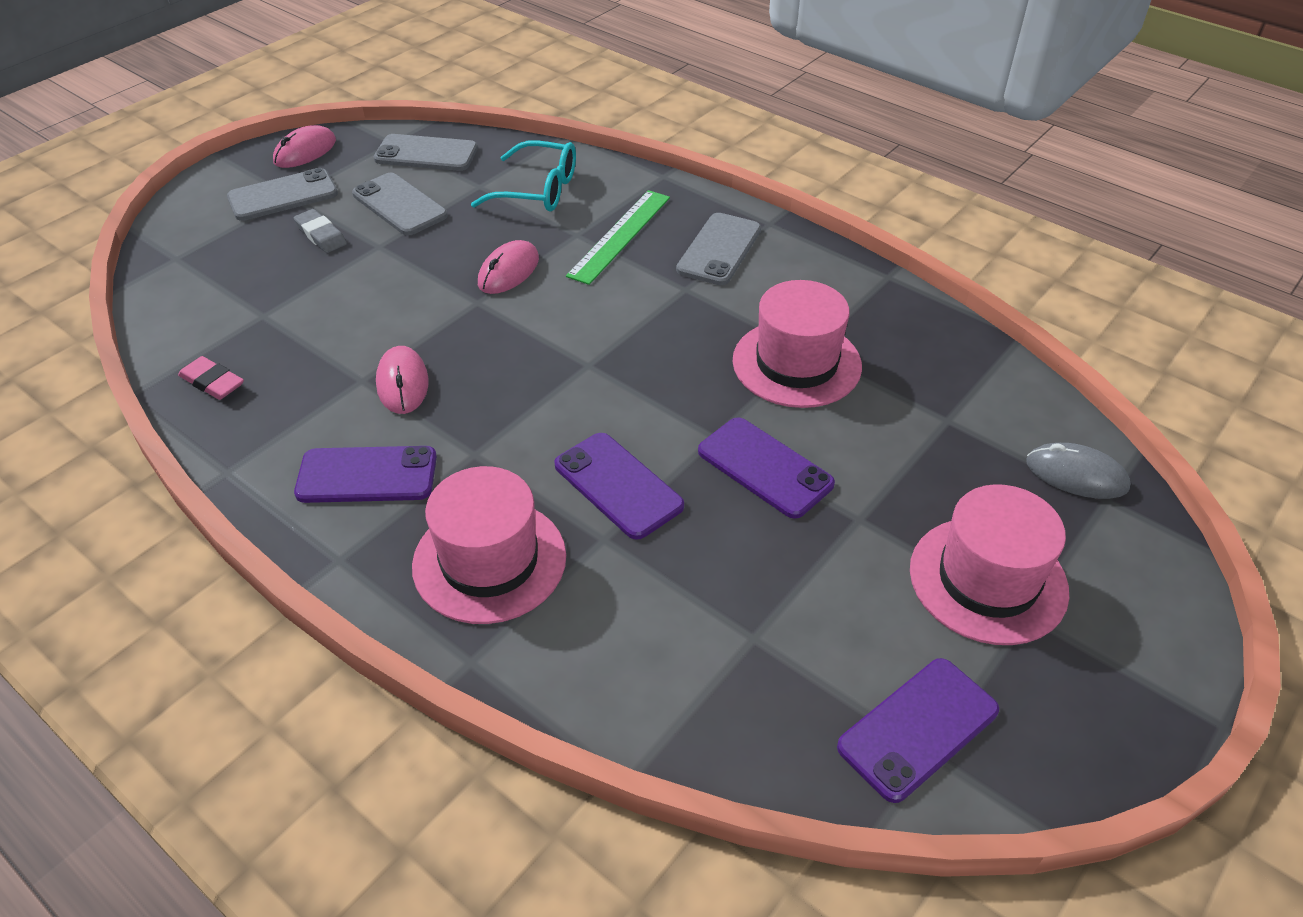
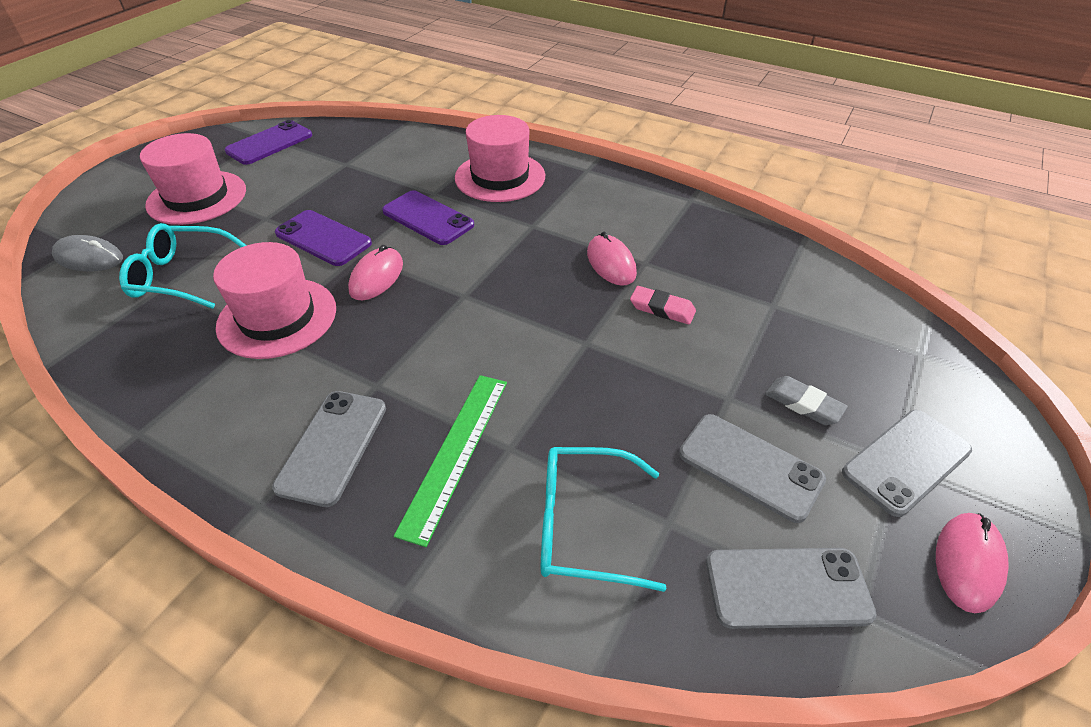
camera: 170 degrees right, 0 degrees up
pink eraser [178,356,244,400] -> pink eraser moved to [630,286,696,325]
purple phone [294,446,437,503] -> none
pink mouse [478,240,539,294] -> pink mouse moved to [348,245,403,301]
none -> turquoise glasses [119,223,247,309]

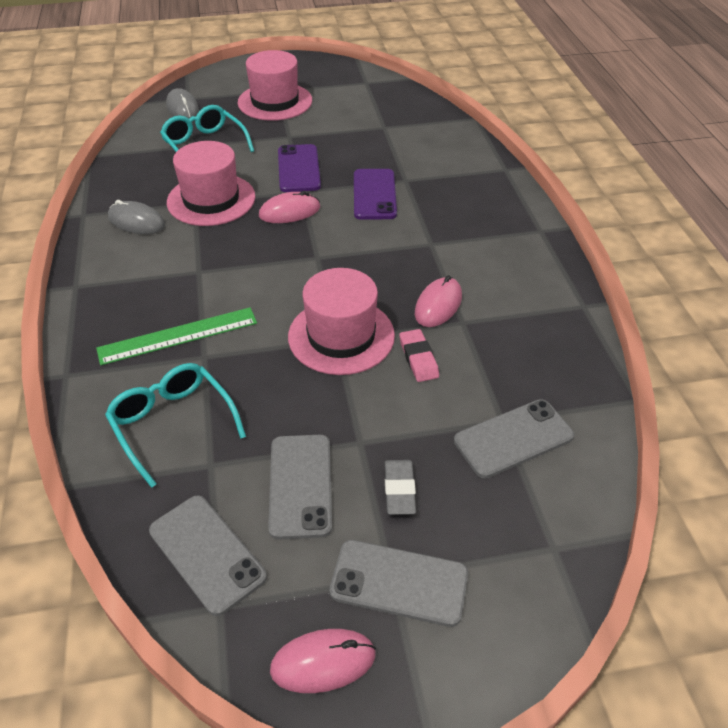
camera: 50 degrees right, 0 degrees up
purple phone [225,120,312,165] -> none
grey phone [272,391,386,507] -> grey phone moved to [454,399,574,478]
pink hat [455,115,545,202] -> pink hat moved to [288,268,395,375]
none -> grey mouse [108,200,165,234]

